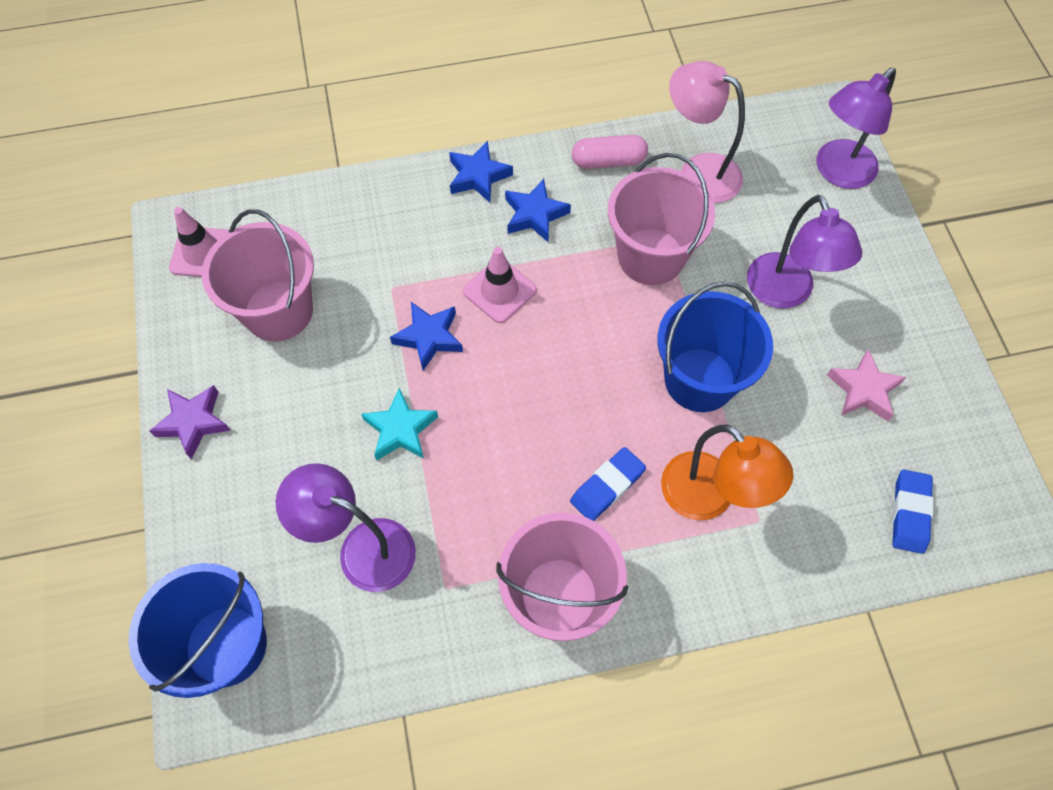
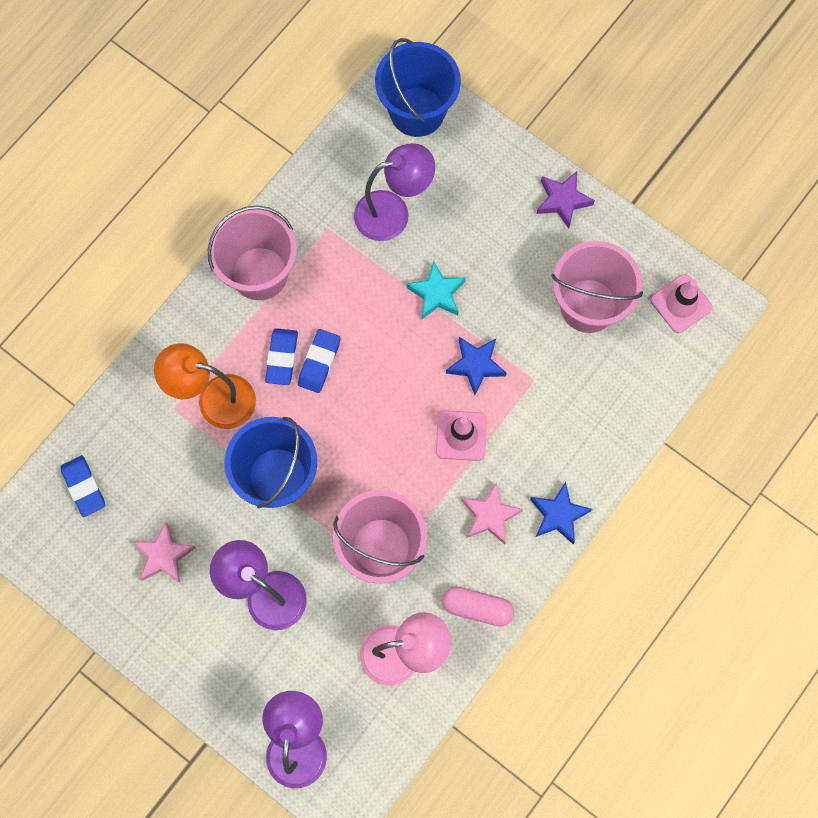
camera: 140 degrees right, 10 degrees up
blue star [505,179,571,242] -> pink star [462,482,523,545]
pink capsule [572,135,648,169] -> pink capsule turned 60 degrees clockwise [442,587,514,627]
none -> blue eraser [298,329,341,393]

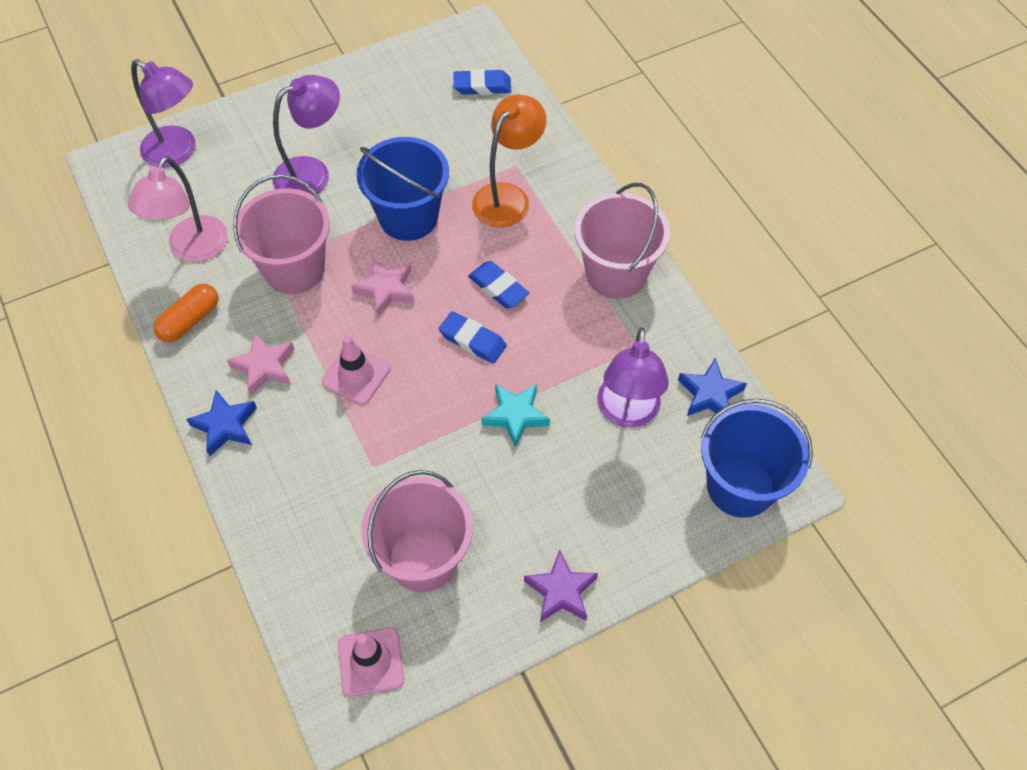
camera: 115 degrees right, 15 degrees down
pink star [133,522,196,583] -> pink star moved to [351,258,414,317]
blue eraser [265,328,298,385] -> blue eraser moved to [438,311,507,364]
pink capsule [442,587,514,627] -> orange capsule [154,284,218,342]
blue star [446,337,506,395] -> blue star moved to [678,358,747,416]

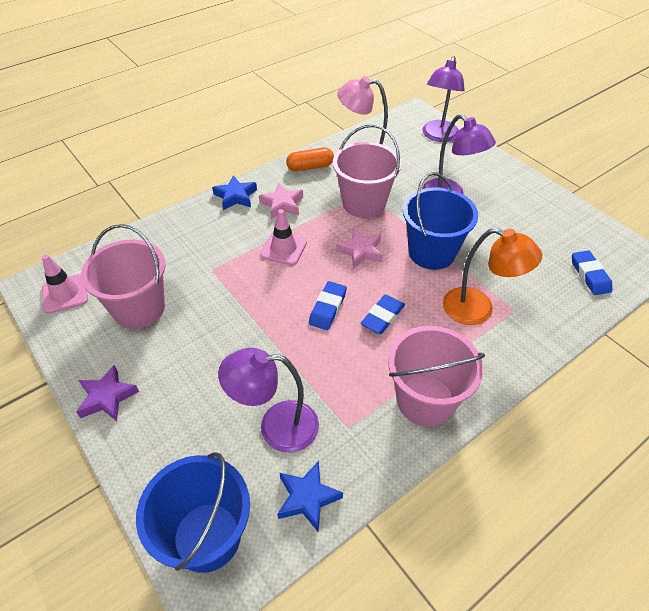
camera: 80 degrees right, 10 degrees down
orange capsule [154,284,218,342] -> orange capsule turned 45 degrees counterclockwise [286,147,334,172]
turquoise star [481,384,550,448] -> none

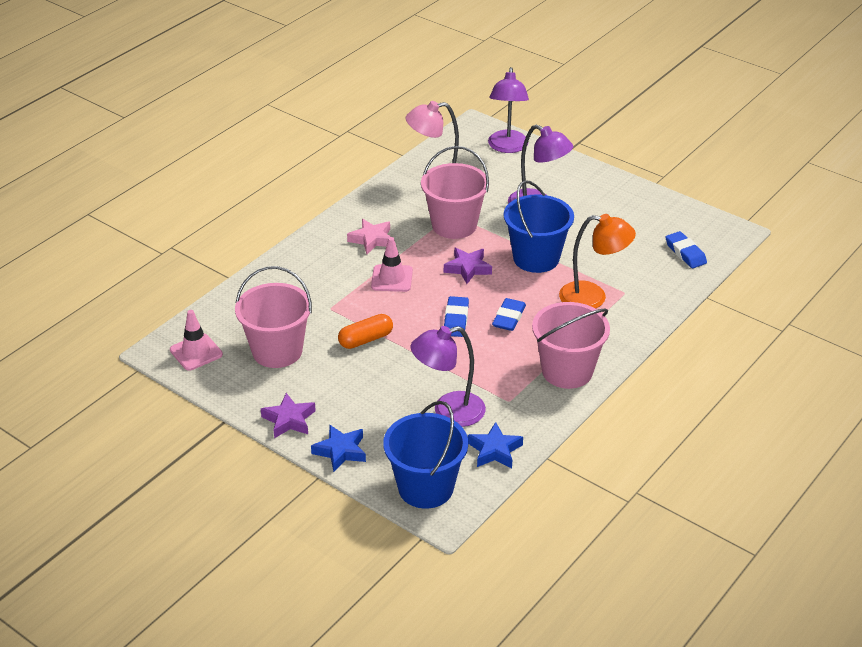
camera: 15 degrees left, 10 degrees down
blue star [212,175,257,210] -> blue star moved to [311,425,366,472]
orange capsule [286,147,334,172] -> orange capsule moved to [338,314,393,349]
pink star [336,228,383,269] -> purple star [444,248,492,284]

